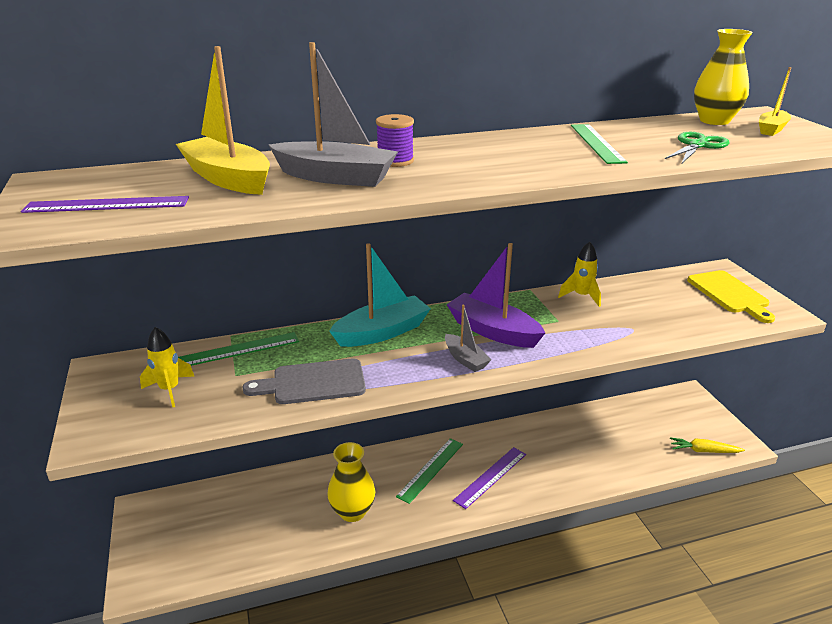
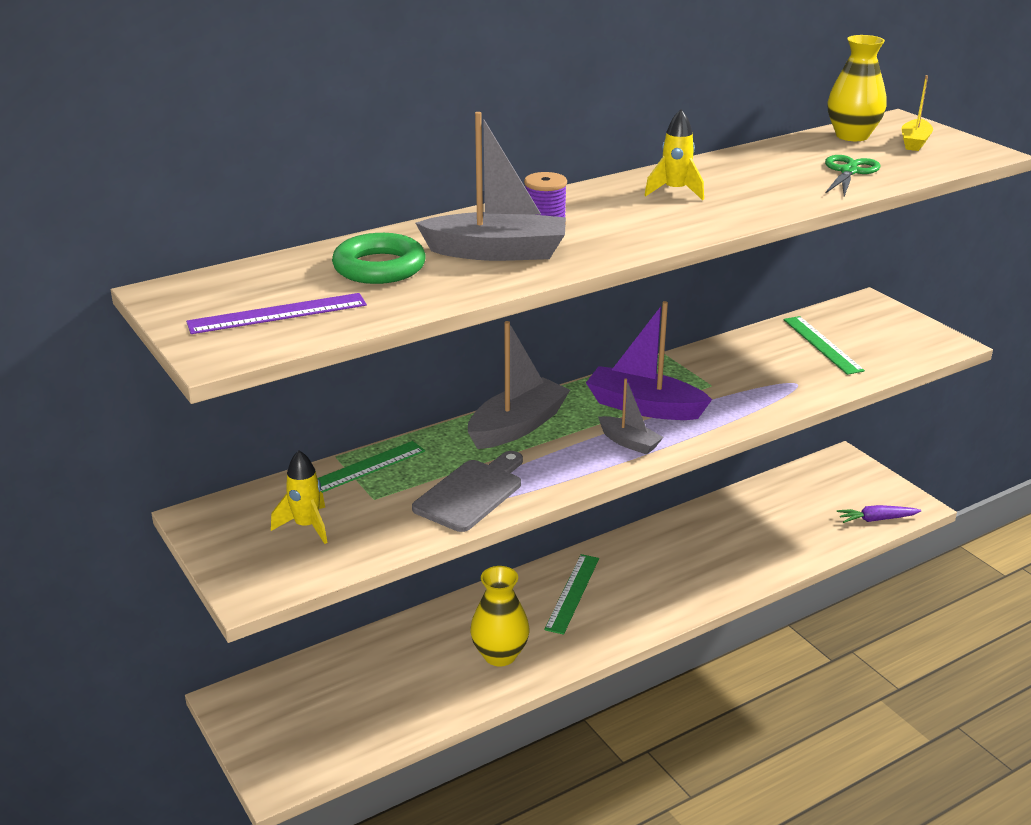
camera: 15 degrees left, 0 degrees up
yellow boat [176,46,270,195] -> green ring [332,233,426,284]
grey cutting board [242,359,366,404] -> grey cutting board turned 150 degrees clockwise [412,451,523,532]
turquoise boat [329,243,431,347] -> grey boat [468,321,570,449]
purple ruler [453,447,526,509] -> none
yellow rocket [558,242,601,307] -> yellow rocket moved to [644,109,704,200]
green ruler [571,124,628,164] -> green ruler moved to [783,316,865,375]
yellow carrot [670,438,745,453] -> purple carrot [837,505,921,523]
yellow cutting board [687,270,775,323] -> none

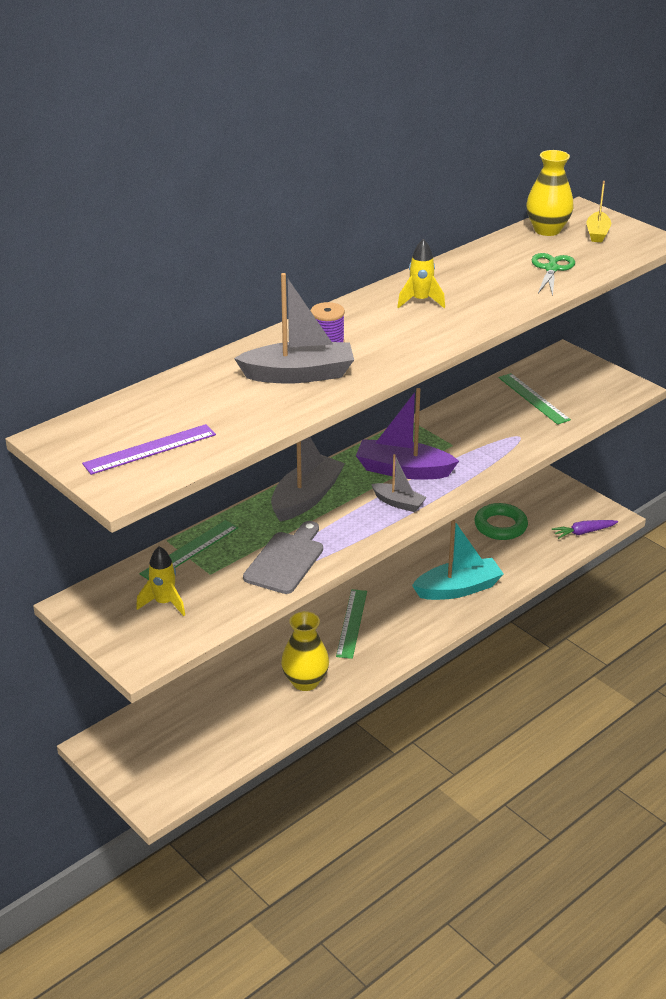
camera: 10 degrees left, 5 degrees up
green ring [332,233,426,284] -> green ring moved to [474,503,528,540]
none -> turquoise boat [412,519,504,600]

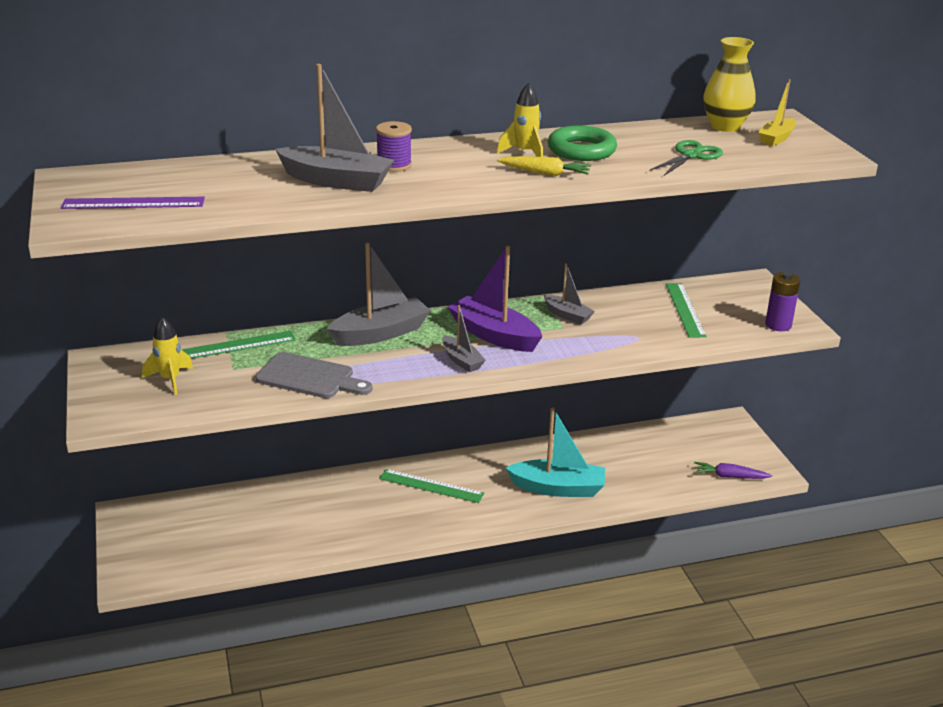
camera: 25 degrees right, 5 degrees down
grey cutting board [243,521,323,594] -> grey cutting board turned 60 degrees clockwise [255,352,372,398]
yellow vase [281,611,329,691] -> none
green ruler [336,589,367,659] -> green ruler turned 75 degrees clockwise [379,469,484,503]
green ring [474,503,528,540] -> green ring moved to [548,125,617,161]
none -> yellow carrot [497,156,591,176]
none -> grey boat [544,263,595,324]
none -> purple battery [765,272,800,331]

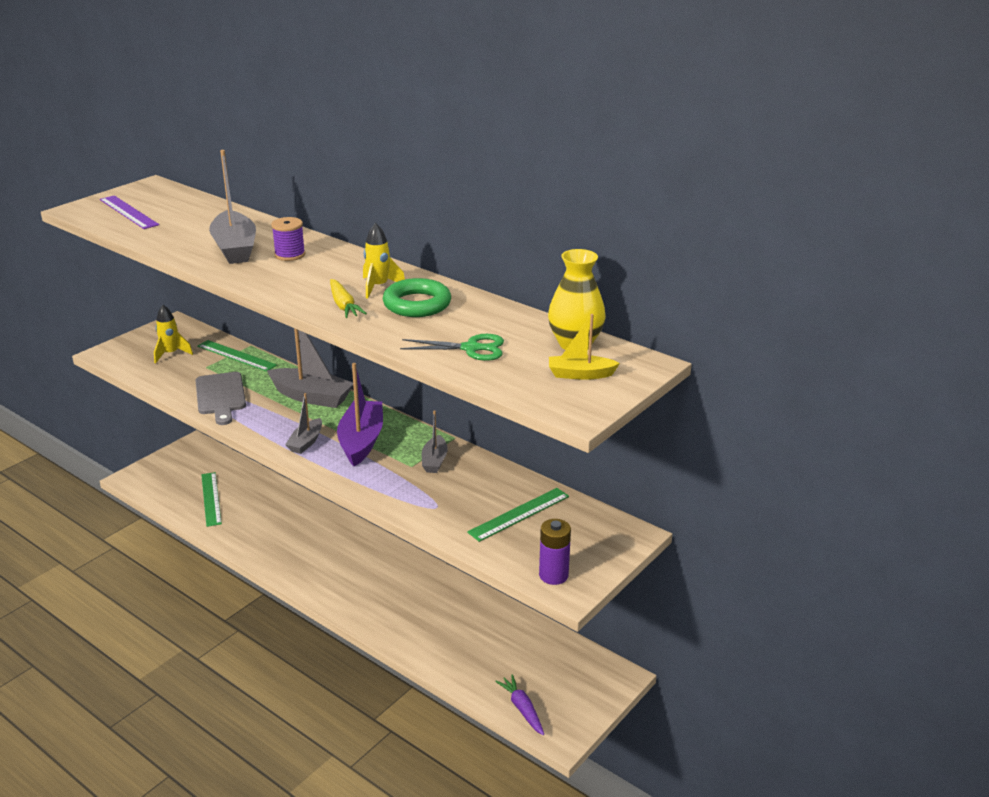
camera: 55 degrees right, 0 degrees up
green ruler [379,469,484,503] -> green ruler moved to [201,472,222,527]
turquoise boat [506,408,605,497] -> none

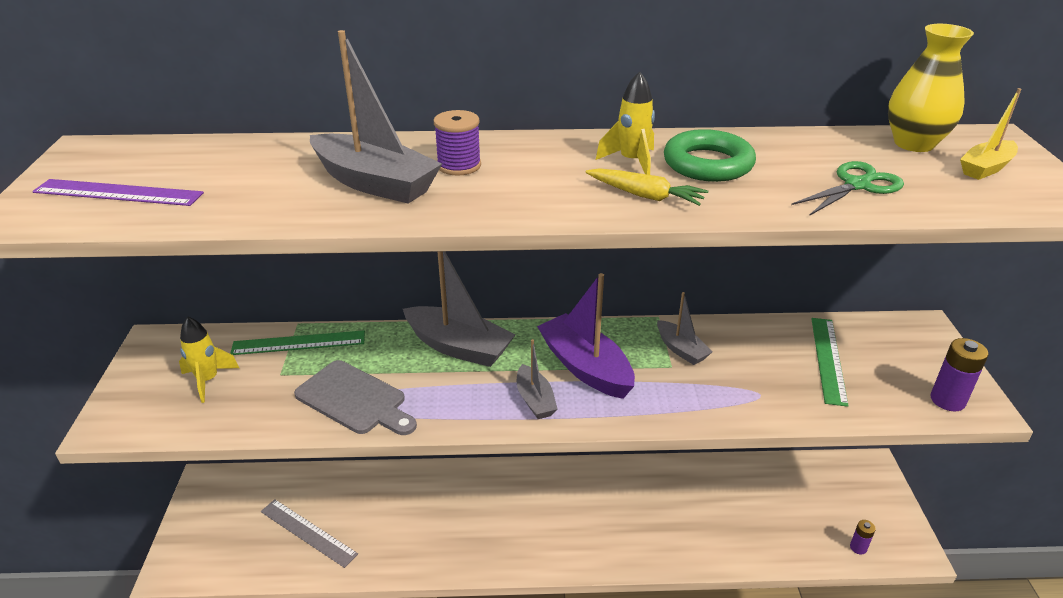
camera: 40 degrees left, 5 degrees up
green ruler [201,472,222,527] -> grey ruler [261,499,358,568]
grey boat [267,328,353,408] -> grey boat turned 45 degrees clockwise [403,251,515,367]
purple carrot [495,674,544,735] -> purple battery [850,520,876,555]

